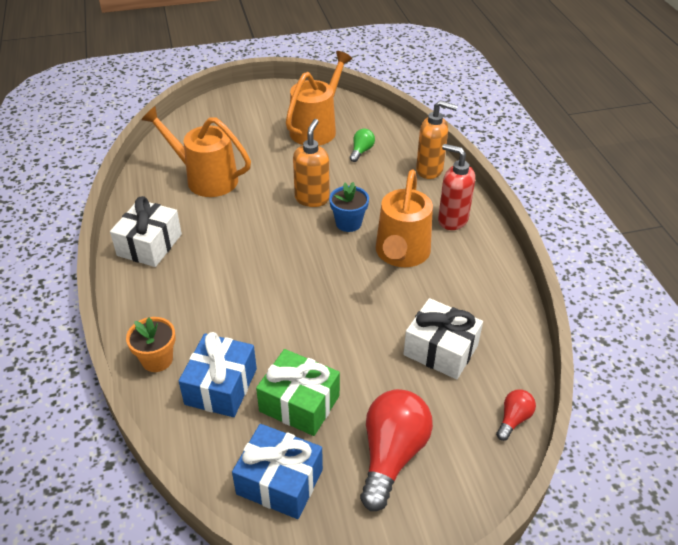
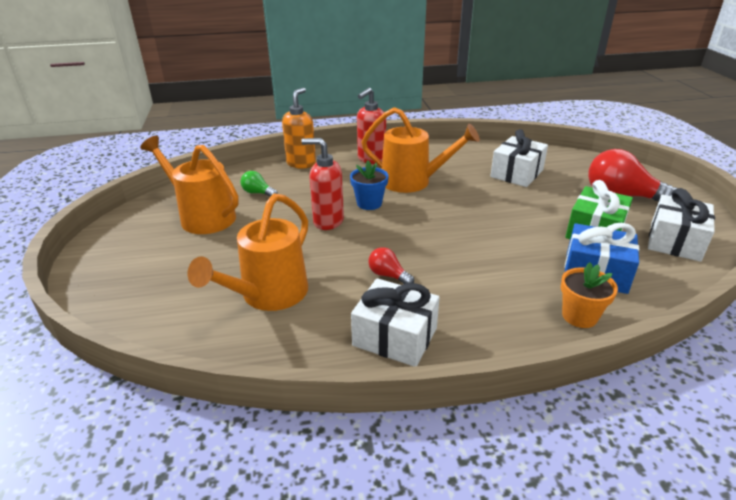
camera: 85 degrees left, 10 degrees down
blue gift [232,424,323,519] -> white gift [648,188,715,262]
orange soap dispenser [293,119,329,207] -> red soap dispenser [301,138,344,230]
red light bulb [496,389,536,441] -> red light bulb moved to [369,247,414,284]

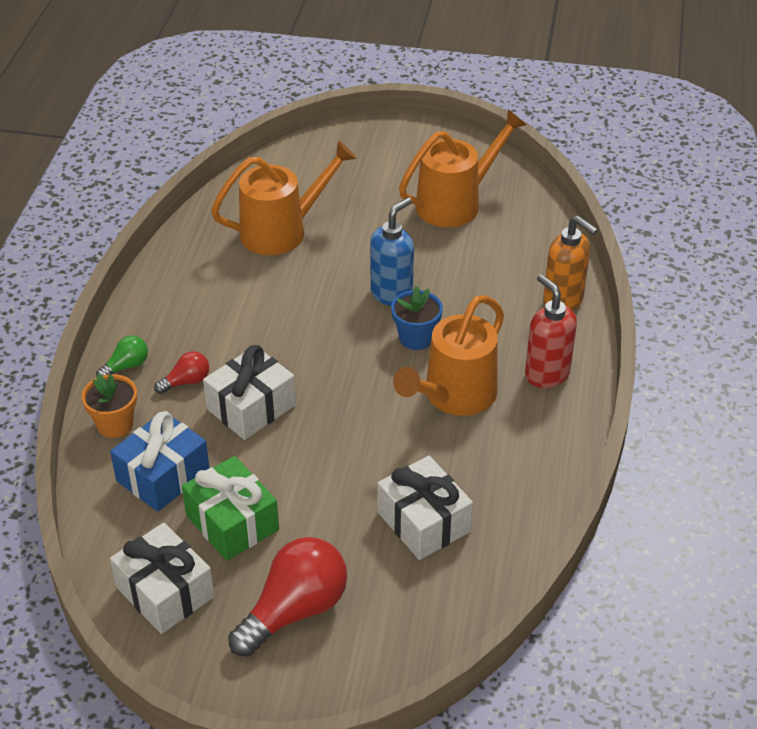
camera: 110 degrees right, 10 degrees up
orange watering can [188,193,308,311] -> orange watering can turned 105 degrees clockwise [211,141,356,255]
green light bulb [241,171,277,197] -> green light bulb moved to [96,335,148,376]
red soap dispenser [301,138,344,230] -> blue soap dispenser [370,197,414,306]
white gift [351,278,440,366] -> white gift moved to [203,345,296,440]
red light bulb [369,247,414,284] -> red light bulb moved to [154,351,209,394]

